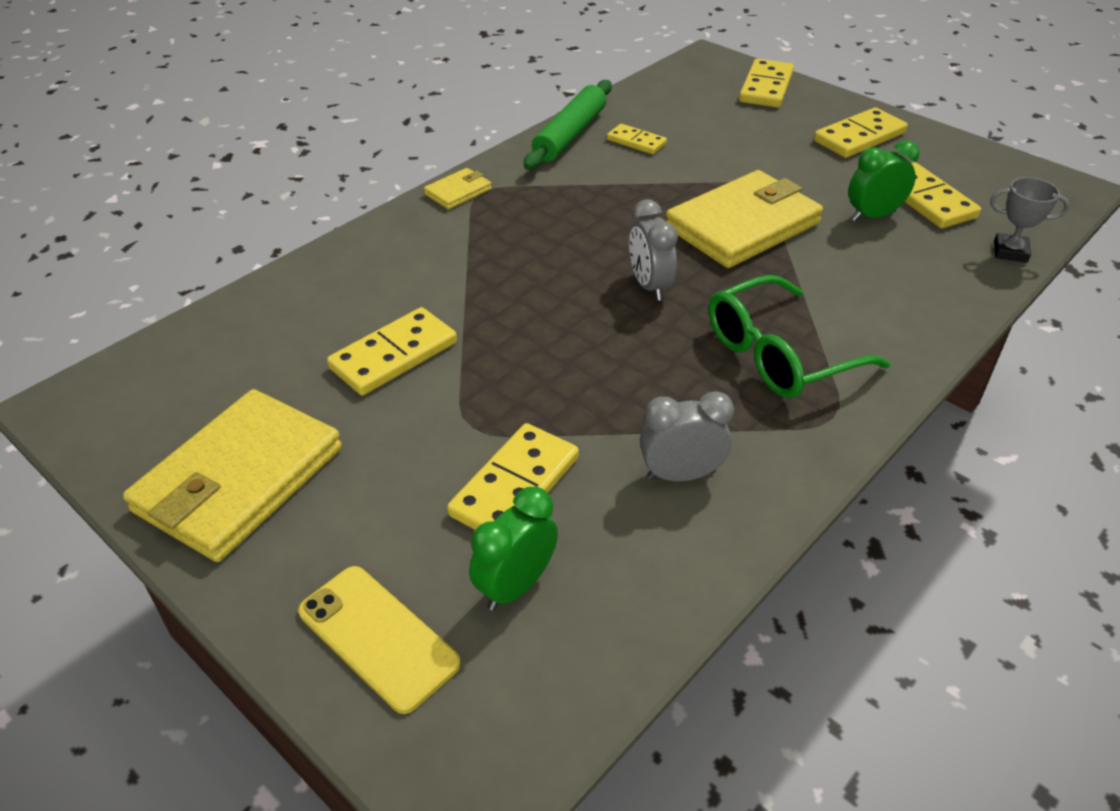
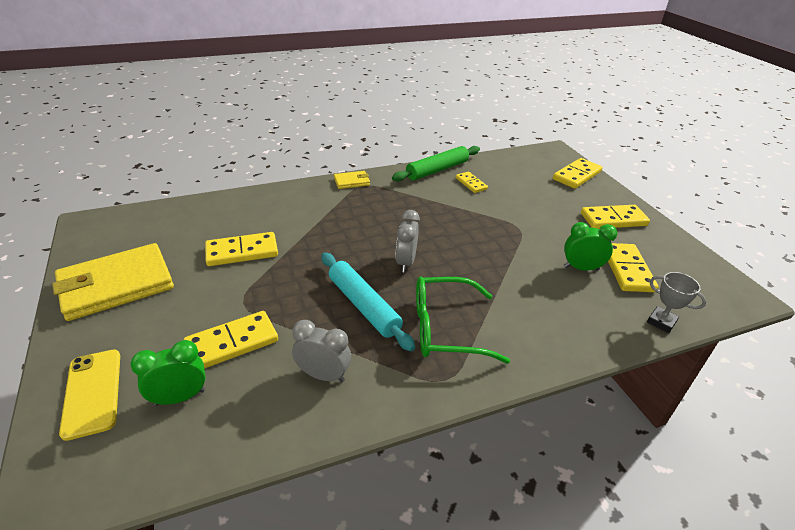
camera: 25 degrees right, 5 degrees down
yellow wallet [666,170,823,268] -> none
none -> turquoise rolling pin [321,252,415,351]

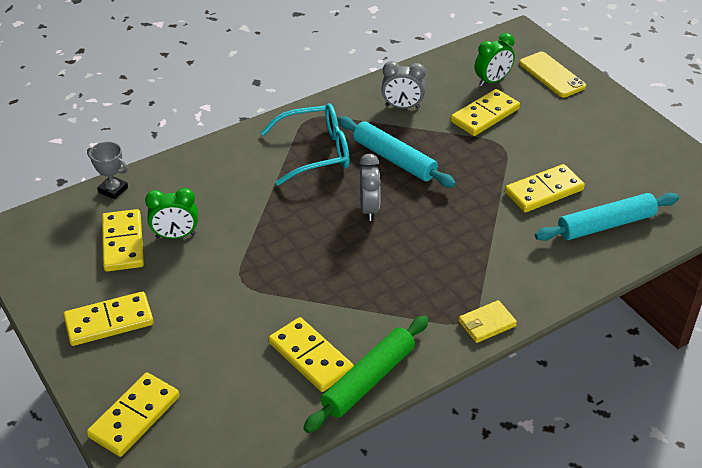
camera: 170 degrees right, 5 degrees up
yellow wallet [52,243,174,321] -> none
green glasses [416,277,510,364] -> turquoise glasses [261,103,349,186]
yellow domino [456,172,488,193] -> yellow domino [269,317,354,392], size x1.64
none -> turquoise rolling pin [535,193,679,241]

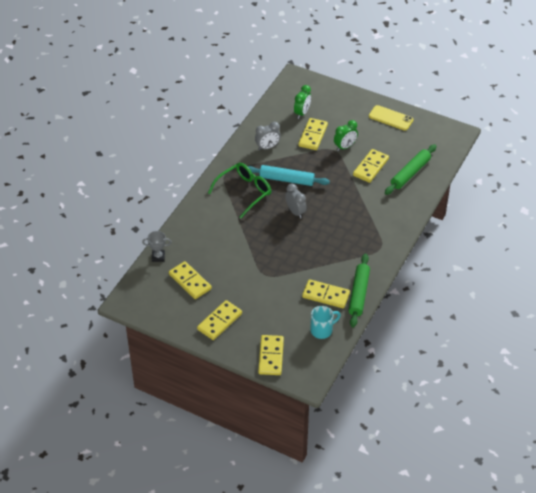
camera: 30 degrees left, 5 degrees up
green clock [145,188,198,239] -> green clock moved to [334,120,358,151]
turquoise glasses [261,103,349,186] -> green glasses [208,163,271,219]
yellow wallet [458,300,517,343] -> none
yellow phone [519,52,586,97] -> yellow phone moved to [369,105,414,131]
turquoise rolling pin [535,193,679,241] -> green rolling pin [385,144,437,195]
none -> turquoise mug [311,306,341,339]

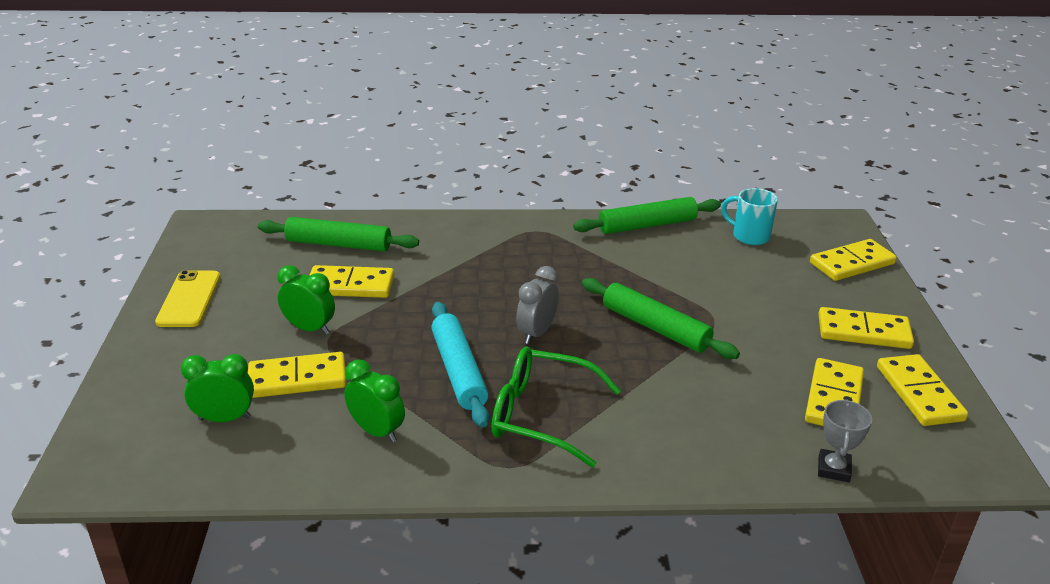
camera: 120 degrees left, 15 degrees down
grey trophy [142,231,172,262] -> grey trophy turned 45 degrees clockwise [818,400,872,482]
grey clock [255,122,281,150] -> green clock [344,360,405,443]
yellow domino [302,279,350,308] -> yellow domino moved to [877,354,968,426]
none -> green rolling pin [582,278,740,359]

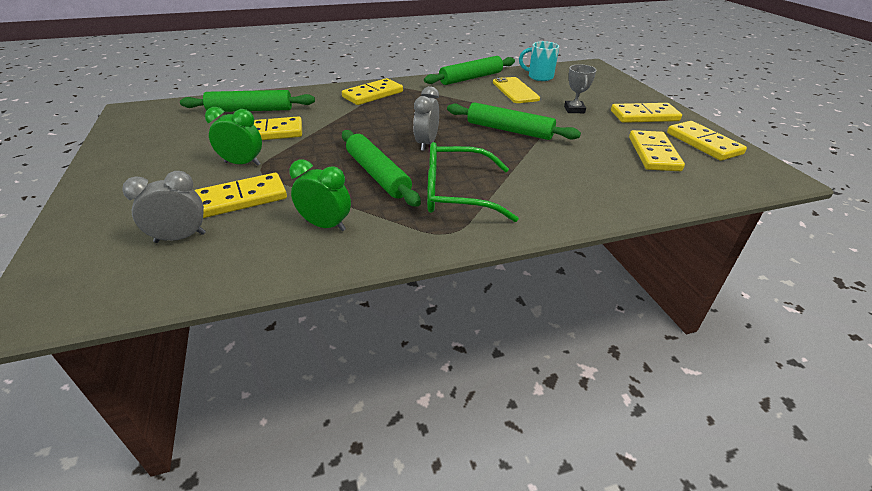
camera: 15 degrees left, 5 degrees up
yellow phone [155,270,221,327] -> yellow phone moved to [493,77,540,103]
green clock [181,354,254,422] -> grey clock [122,171,206,243]
turquoise rolling pin [431,302,489,428] -> green rolling pin [342,130,421,207]
yellow domino [810,239,897,281] -> yellow domino moved to [342,78,403,105]
grey trophy [818,400,872,482] -> grey trophy moved to [564,64,597,113]

